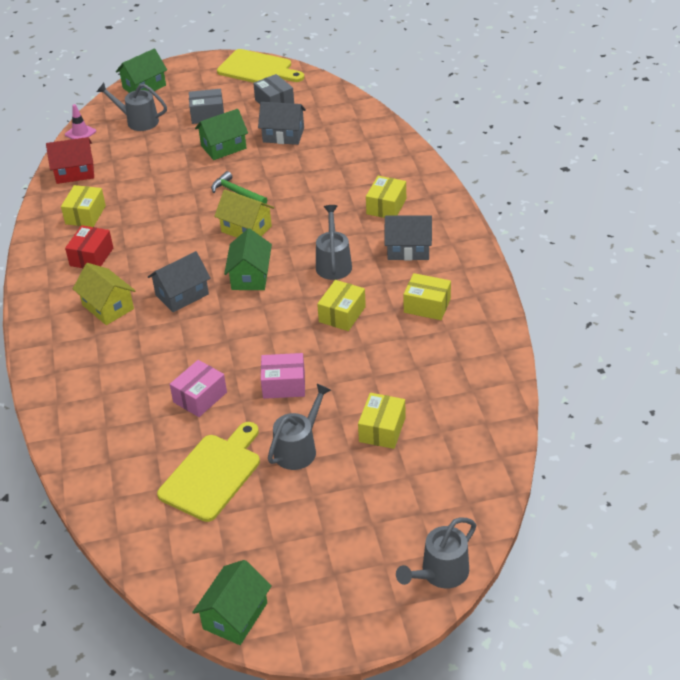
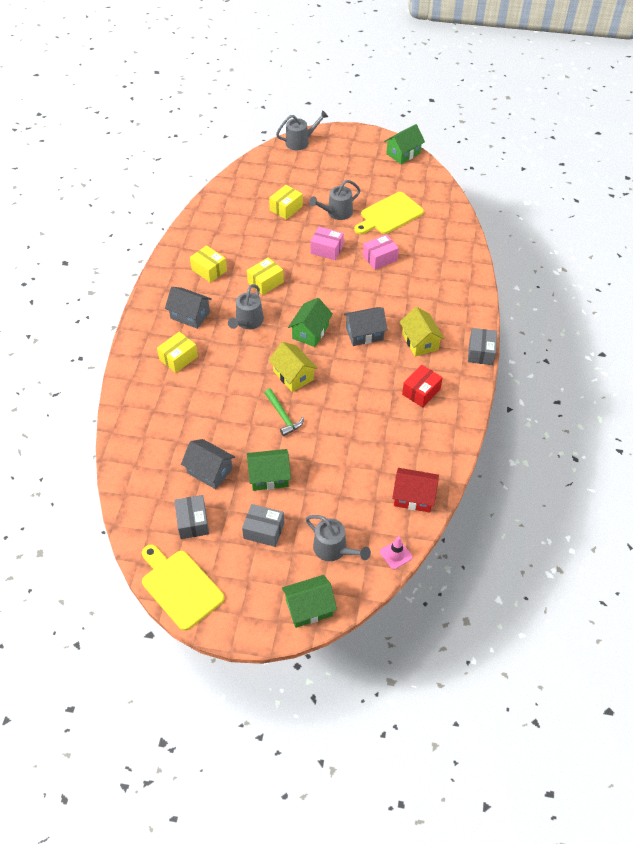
camera: 160 degrees left, 10 degrees up
yellow box [61,185,106,227] -> none
none -> grey box [468,328,497,365]

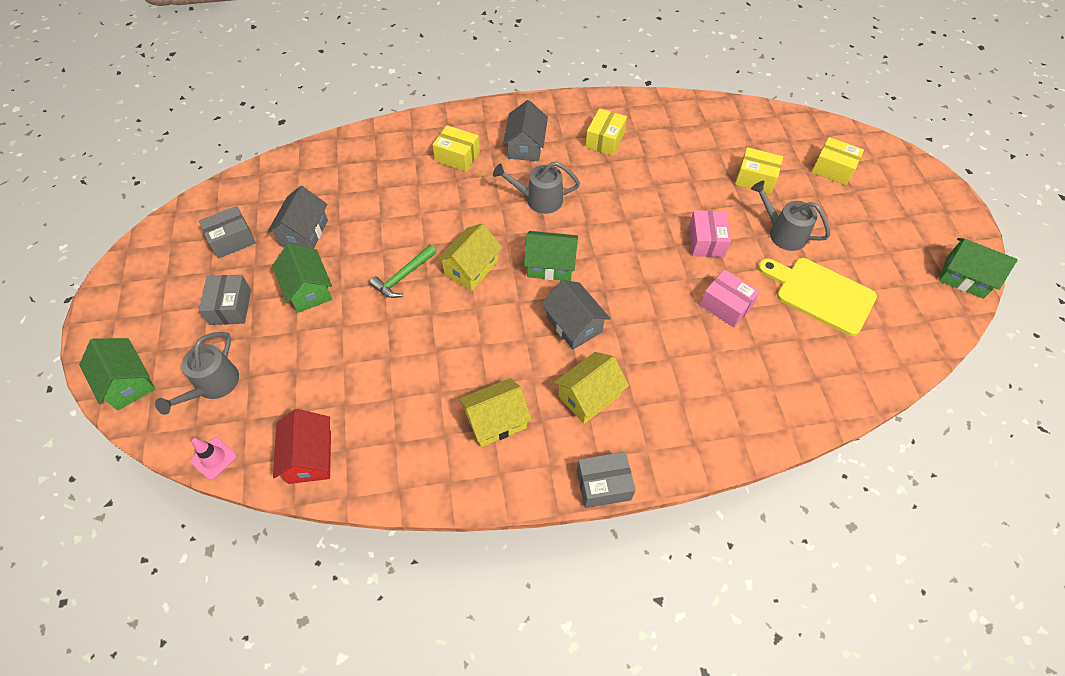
camera: 70 degrees right, 5 degrees up
yellow cutting board [142,544,225,631] -> none
yellow box [247,257,284,295] -> yellow box moved to [812,137,864,185]
grey watering can [276,110,328,150] -> none
red box [402,365,443,407] -> yellow house [459,378,532,447]

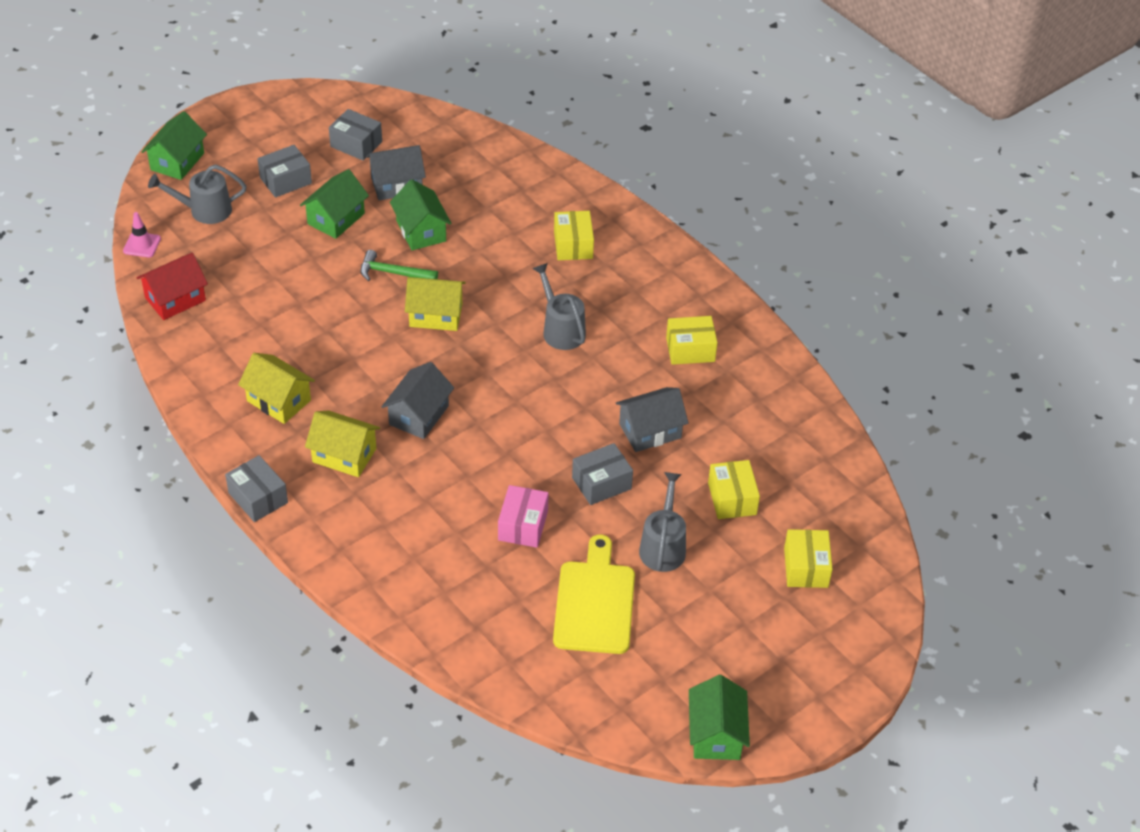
camera: 60 degrees right, 10 degrees down
grey house [503,100,548,161] -> grey house moved to [616,387,688,452]
green house [524,231,578,281] -> green house moved to [390,179,451,250]
pink box [689,210,731,257] -> grey box [572,443,633,505]

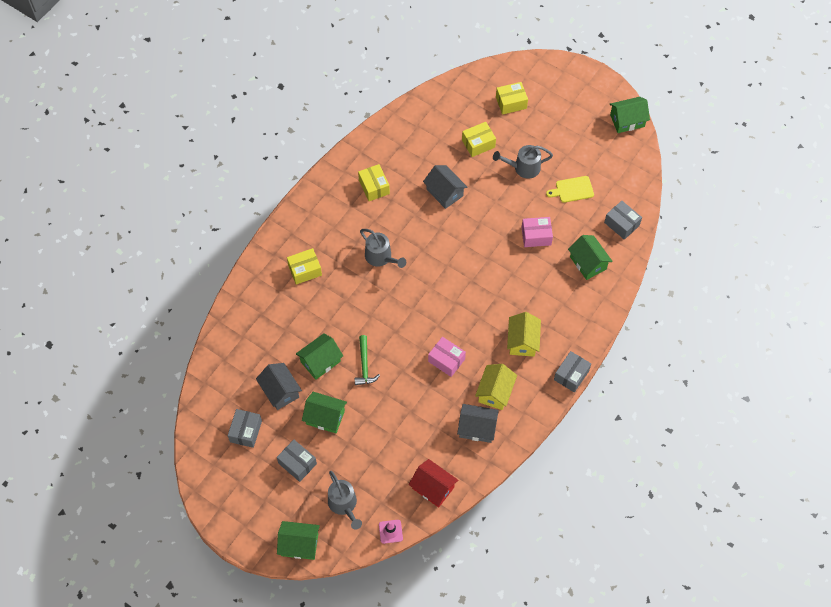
camera: 105 degrees left, 15 degrees up
grey house [382,362,454,439] -> grey house moved to [457,404,499,443]
yellow house [405,277,466,331] -> none
grey watering can [532,263,586,350] -> grey watering can turned 90 degrees counterclockwise [360,229,406,268]
yellow cutting board [553,534,635,654] -> yellow cutting board [546,176,594,203], size x0.61
grey box [572,443,633,505] -> grey box moved to [604,201,642,240]
none -> pink box [428,337,466,377]
none -> green house [568,235,613,280]

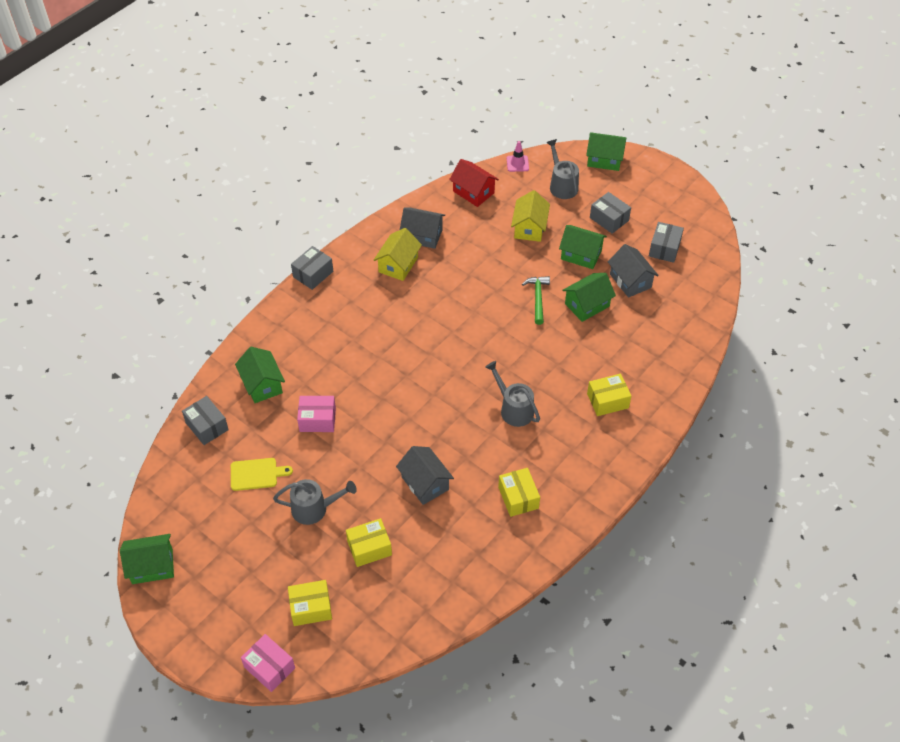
camera: 175 degrees left, 10 degrees down
pink box [428,337,466,377] -> pink box moved to [241,634,295,692]
yellow house [507,312,541,357] -> yellow house moved to [511,190,550,242]

